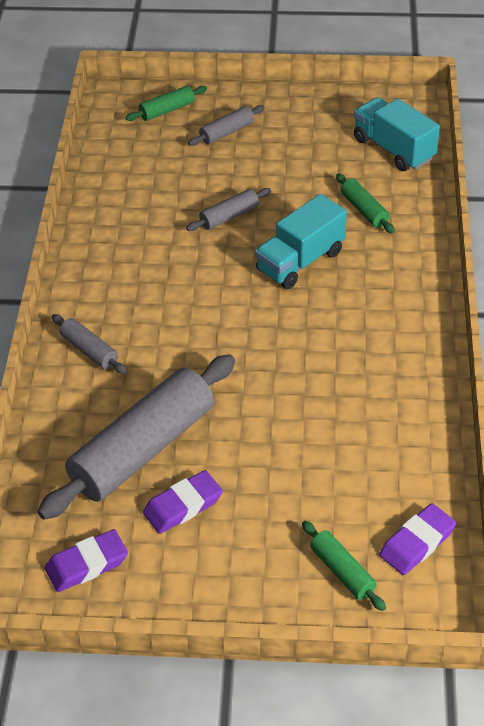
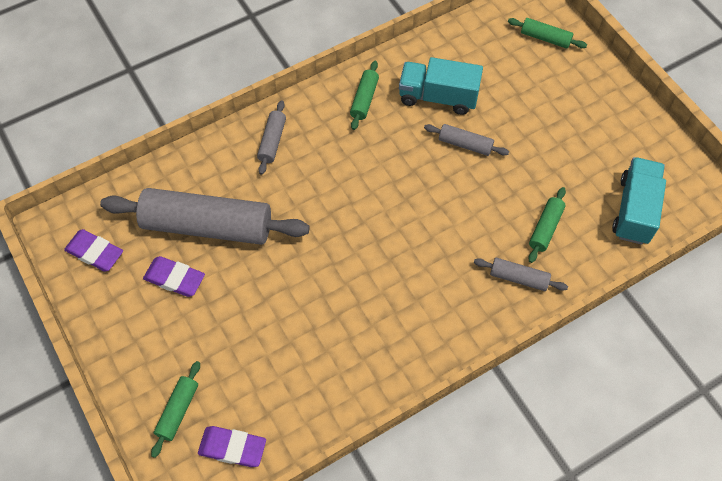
camera: 55 degrees right, 15 degrees up
grey rolling pin [188,105,265,146] -> grey rolling pin moved to [474,258,568,291]
turquoise truck [255,194,347,289] -> turquoise truck moved to [399,57,483,115]
none -> green rolling pin [350,61,379,130]

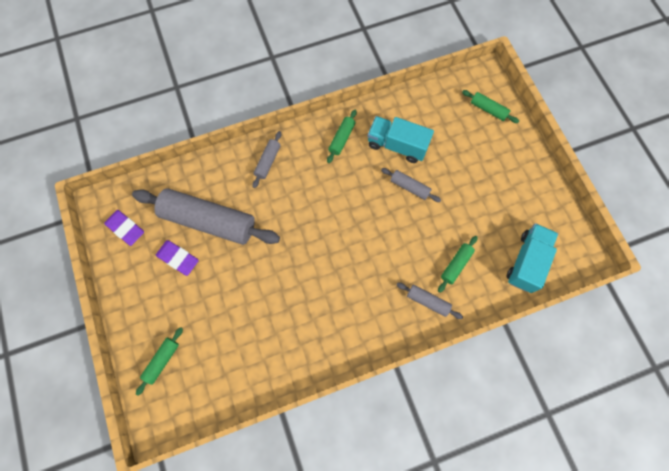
camera: 10 degrees right, 10 degrees up
purple eraser [198,426,266,467] -> none

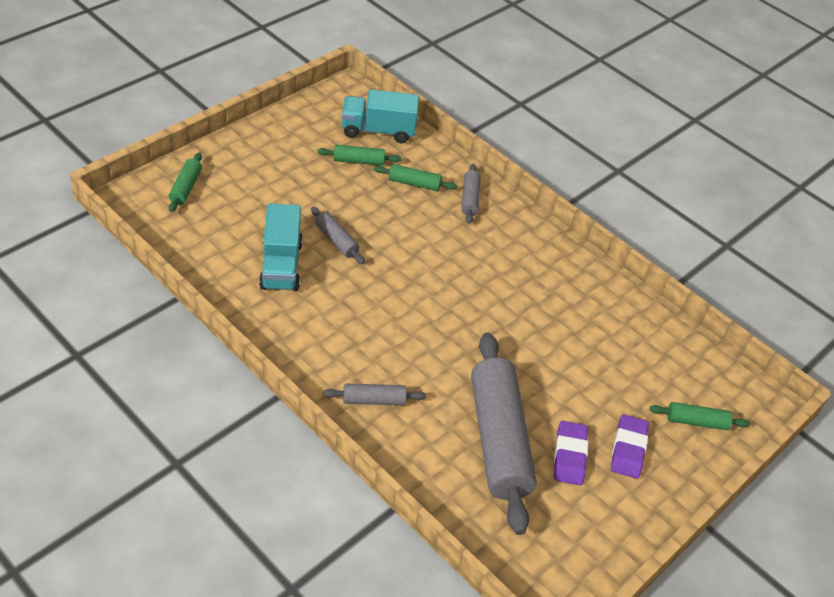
camera: 120 degrees left, 25 degrees down
purple eraser [104,210,144,246] -> purple eraser moved to [611,414,649,479]
green rolling pin [327,110,357,163] -> green rolling pin moved to [317,145,401,166]
grey rolling pin [381,168,441,202] -> grey rolling pin turned 45 degrees counterclockwise [311,207,365,264]

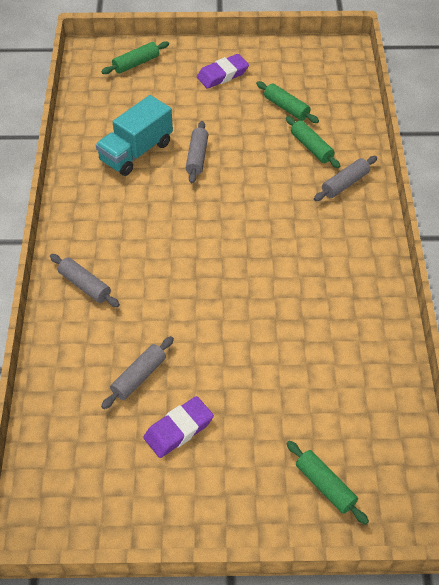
camera: 50 degrees right, 5 degrees up
turquoise truck [342,89,419,143] -> none
grey rolling pin [471,333,537,535] -> grey rolling pin [101,336,174,409], size x0.44
purple eraser [611,414,649,479] -> purple eraser moved to [197,54,249,89]

